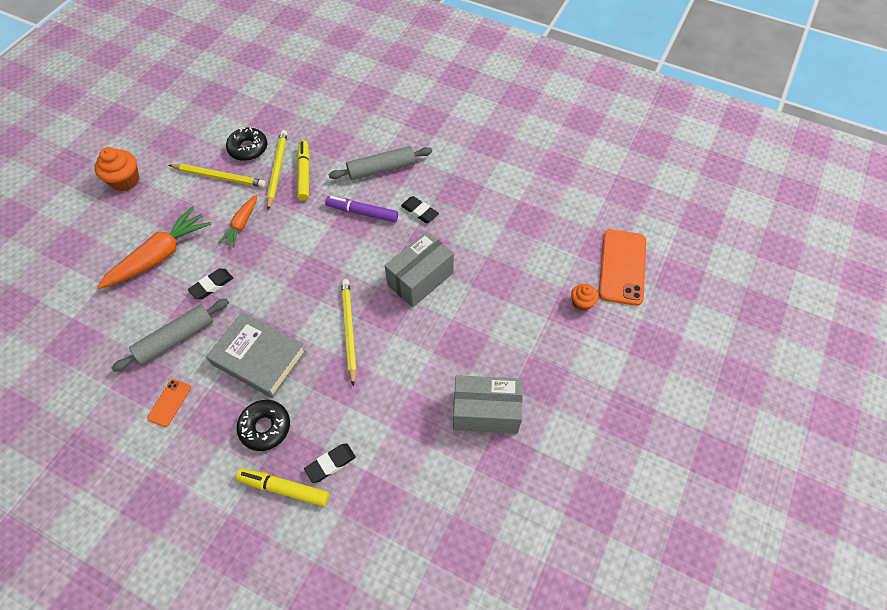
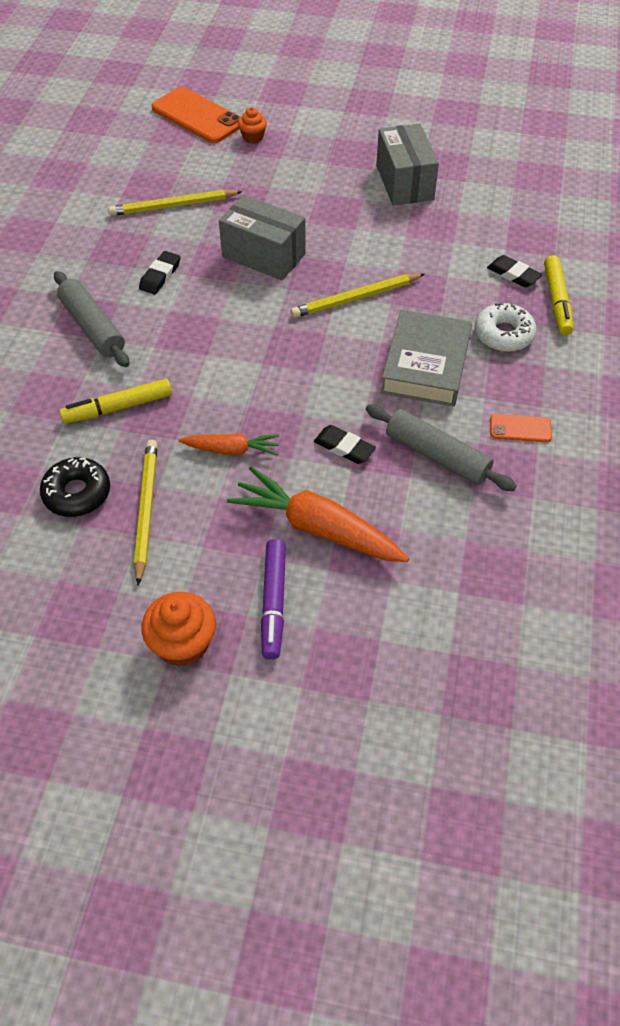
camera: 105 degrees left, 5 degrees down
black donut [237,400,290,451] -> white donut [475,303,536,352]
yellow pencil [267,130,287,210] -> yellow pencil moved to [108,189,243,216]
purple marker [325,196,398,223] -> purple marker moved to [261,539,286,659]
orange phone [599,229,646,306] -> orange phone turned 45 degrees clockwise [151,87,240,143]

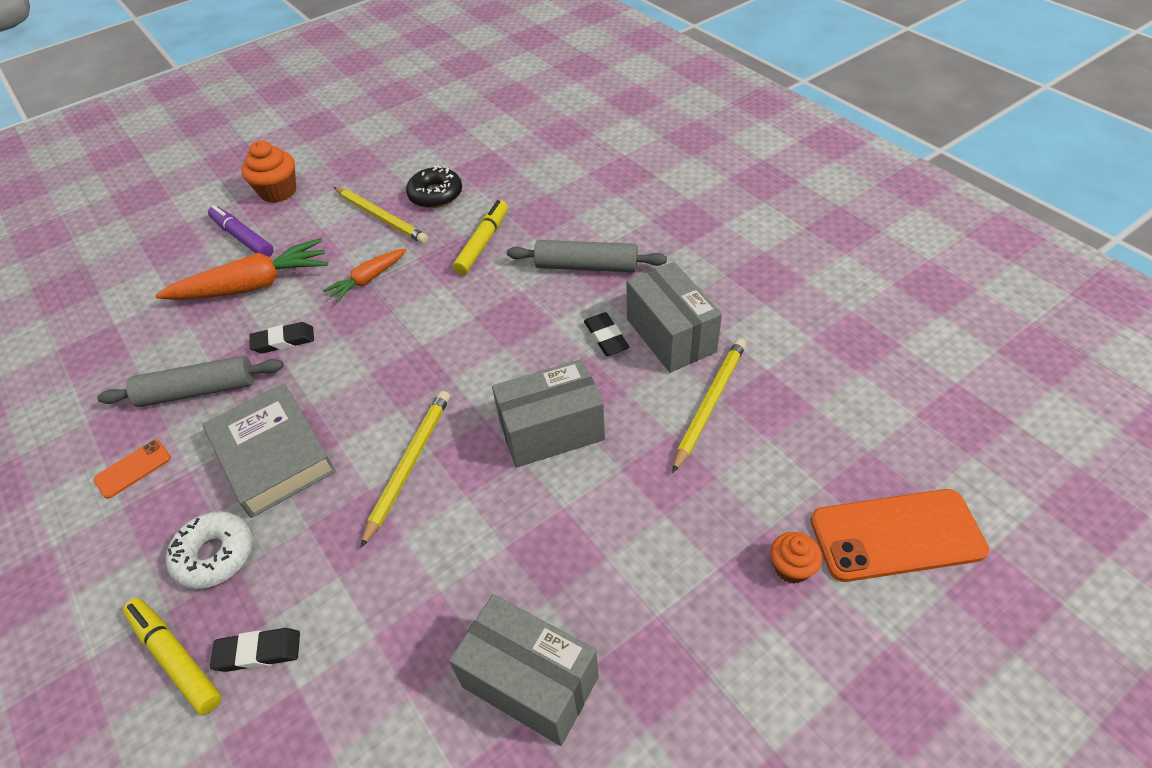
camera: 135 degrees right, 5 degrees down
none -> grey box [627,262,722,373]

